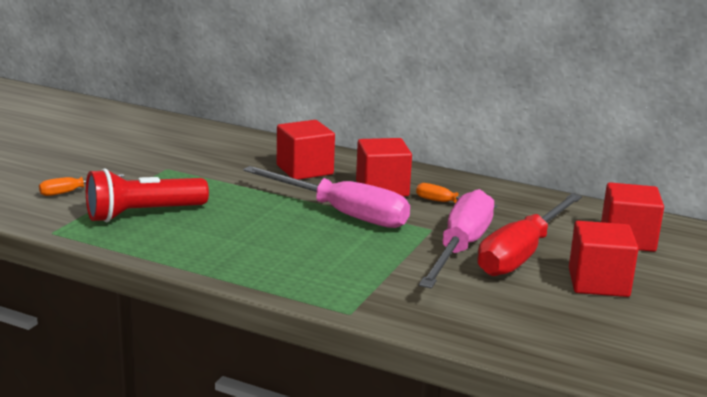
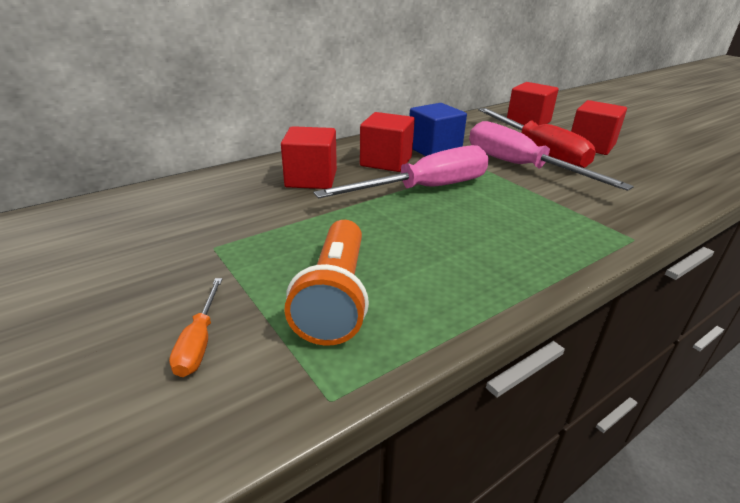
camera: 60 degrees left, 10 degrees up
red flashlight [86,169,209,222] -> orange flashlight [284,220,369,346]
orange screwdriver [416,183,498,208] -> blue cube [409,103,467,156]

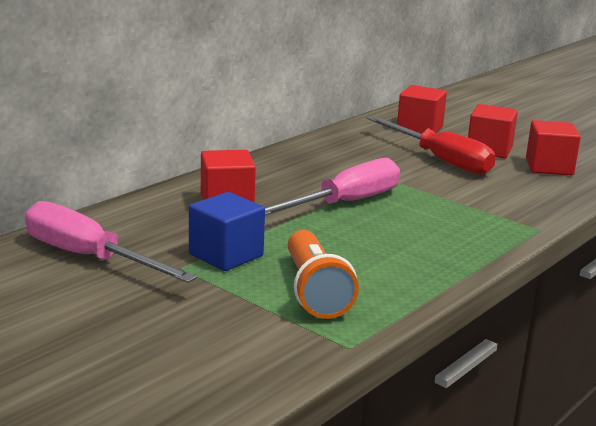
camera: 15 degrees left, 10 degrees down
orange screwdriver [169,278,222,377] -> none
red cube [360,112,415,172] -> red cube moved to [526,120,581,175]
blue cube [409,103,467,156] -> blue cube moved to [189,192,265,271]
pink screwdriver [469,121,634,191] -> pink screwdriver moved to [25,201,197,283]

